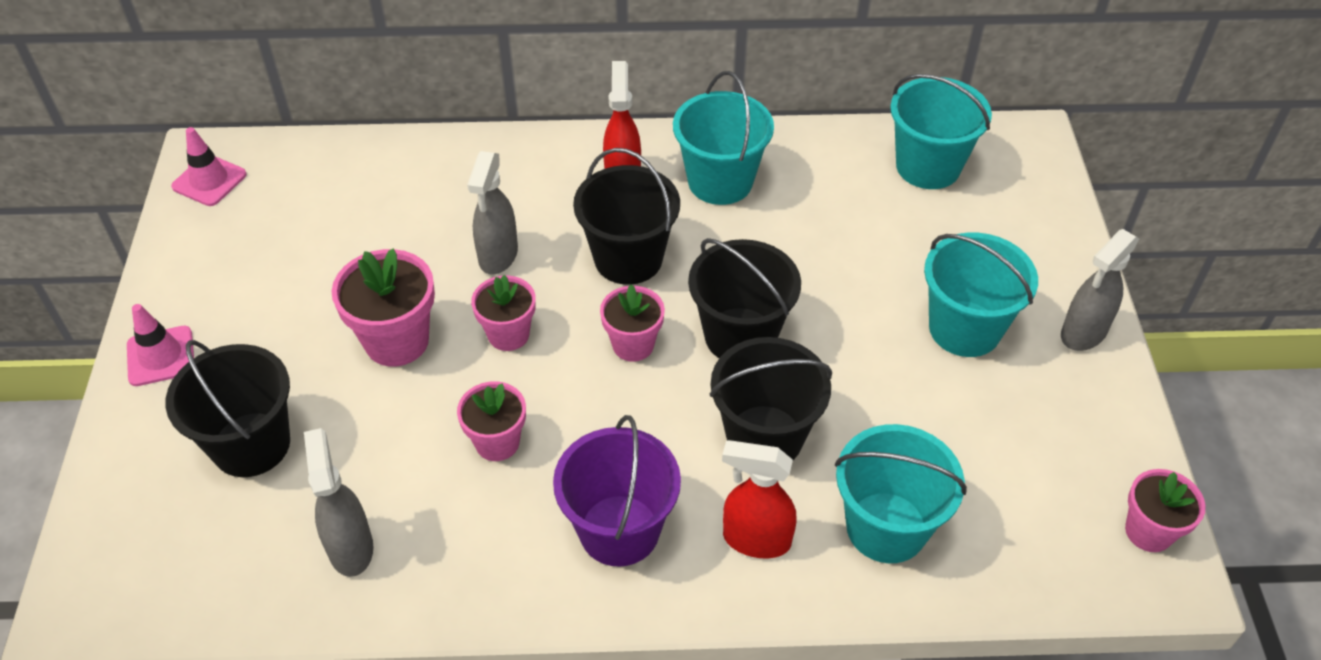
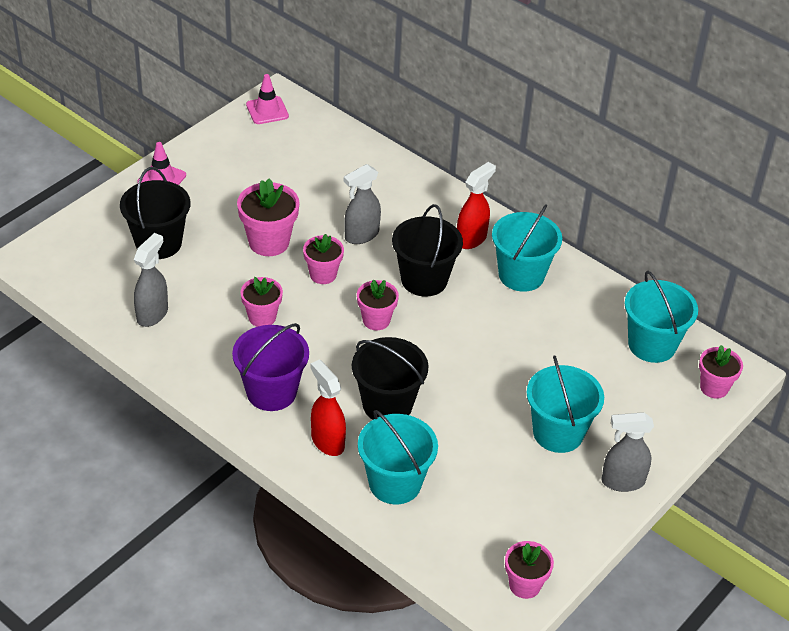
camera: 40 degrees right, 5 degrees down
black bucket [688,238,801,358] -> none
none -> pink flower pot [699,345,743,399]

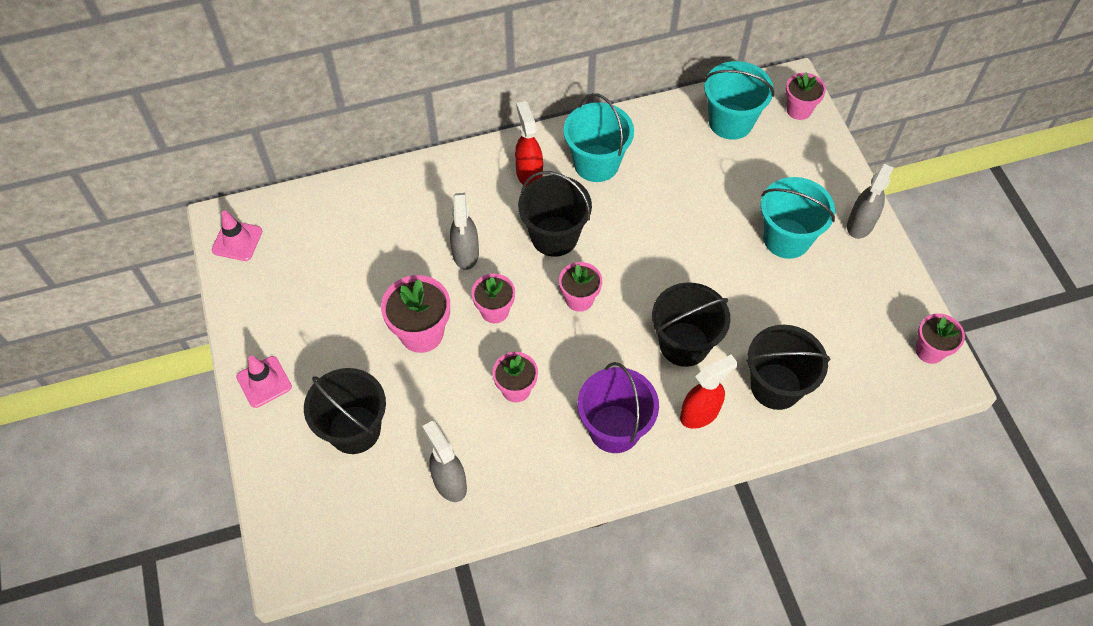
camera: 55 degrees left, 15 degrees up
red spray bottle [311,359,346,456] -> red spray bottle turned 150 degrees clockwise [680,355,738,429]
turquoise bucket [358,410,438,505] -> black bucket [746,325,830,410]

